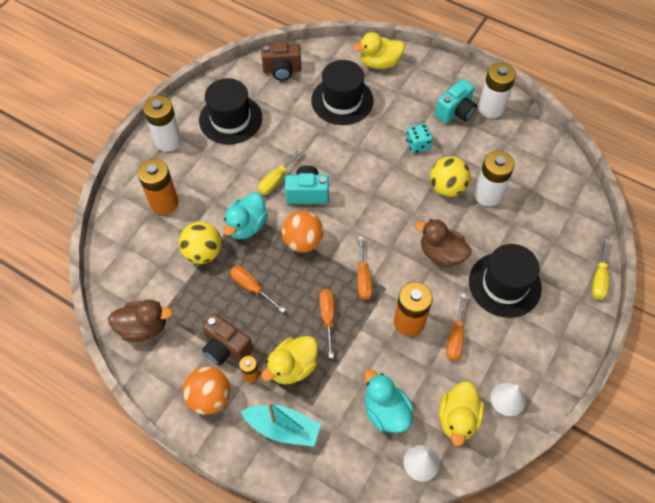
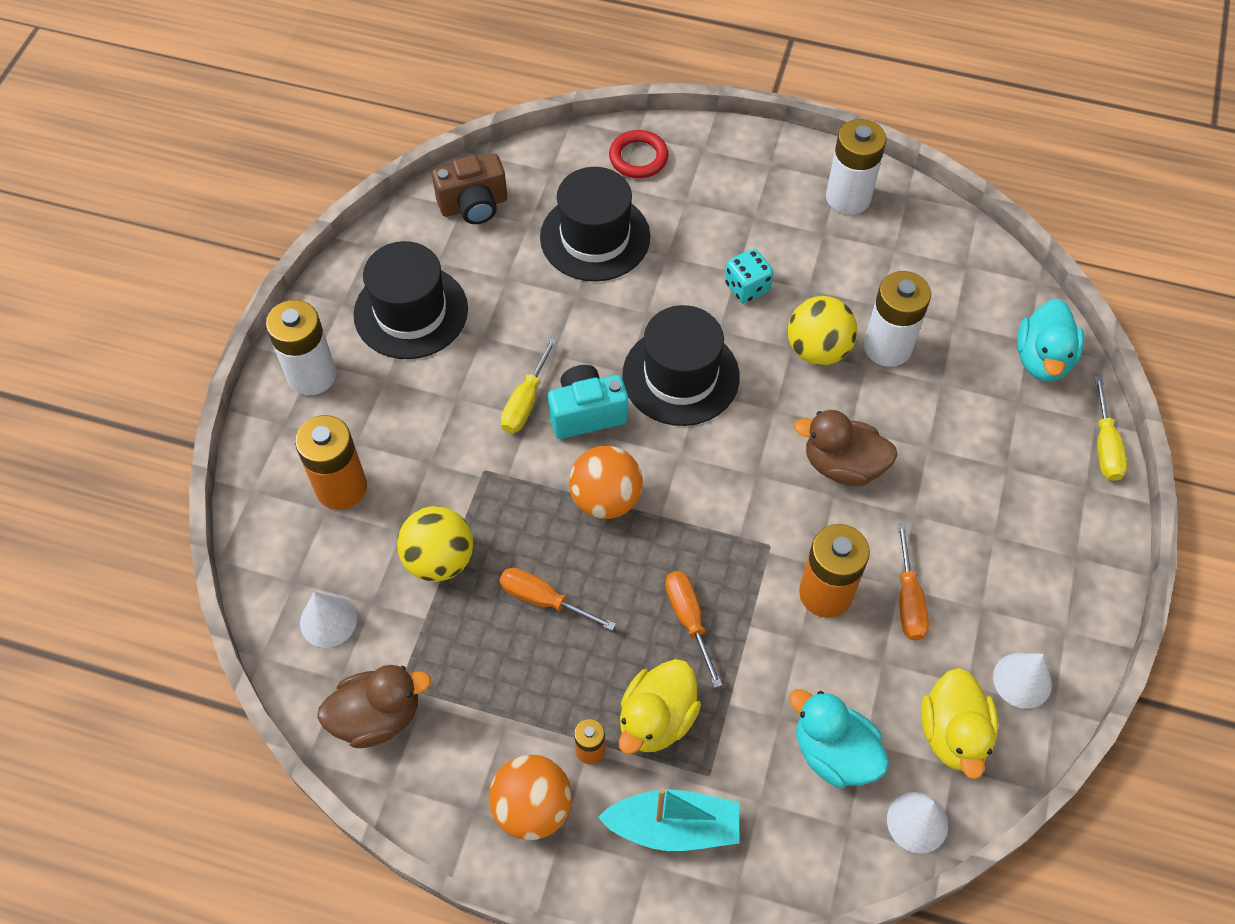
camera: 15 degrees left, 0 degrees up
brown camera [202,313,253,365] -> none
turquoise duck [223,192,268,239] -> turquoise duck moved to [1017,299,1084,381]
yellow duck [353,32,405,69] -> red ring [609,130,669,178]
orange screwdriver [357,236,372,300] -> none
turquoise camera [435,79,477,124] -> none
black hat [469,244,542,318] -> black hat moved to [622,305,740,426]
none -> white cone [300,592,357,648]

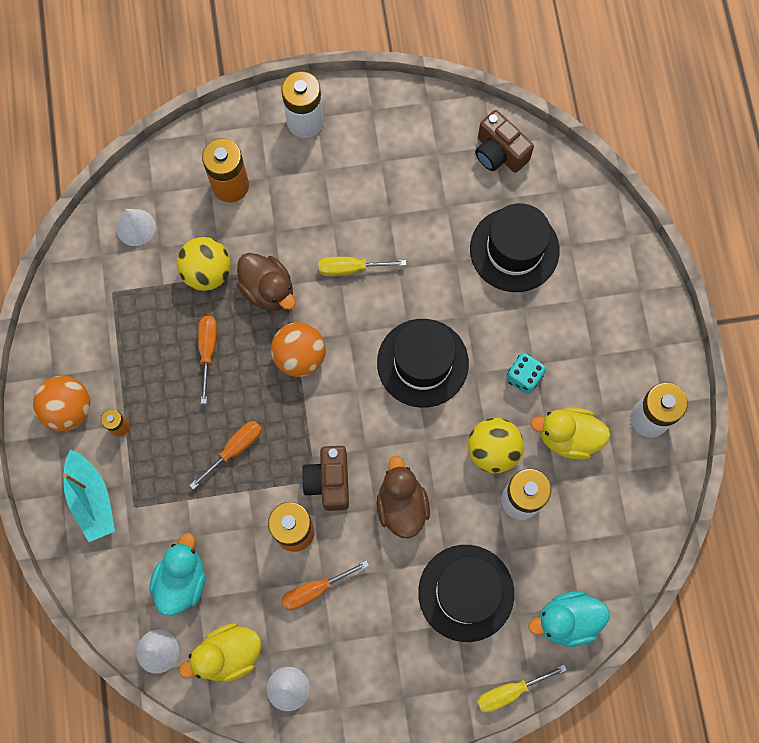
camera: 65 degrees right, 15 degrees up
brown duck [317,665,431,748] -> brown duck moved to [237,253,295,311]
black hat [354,241,468,359] -> black hat moved to [418,545,514,642]
turquoise camera [548,365,628,439] -> none
red ring [609,130,669,178] -> none
yellow duck [619,659,701,754] -> yellow duck moved to [530,408,611,460]
none -> brown camera [302,446,349,511]

